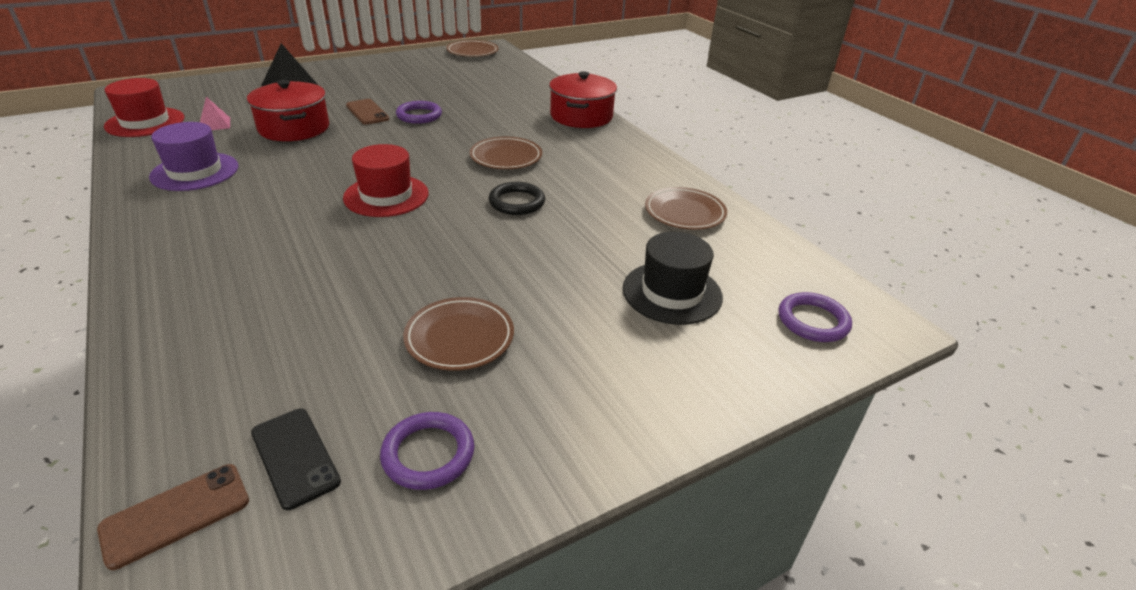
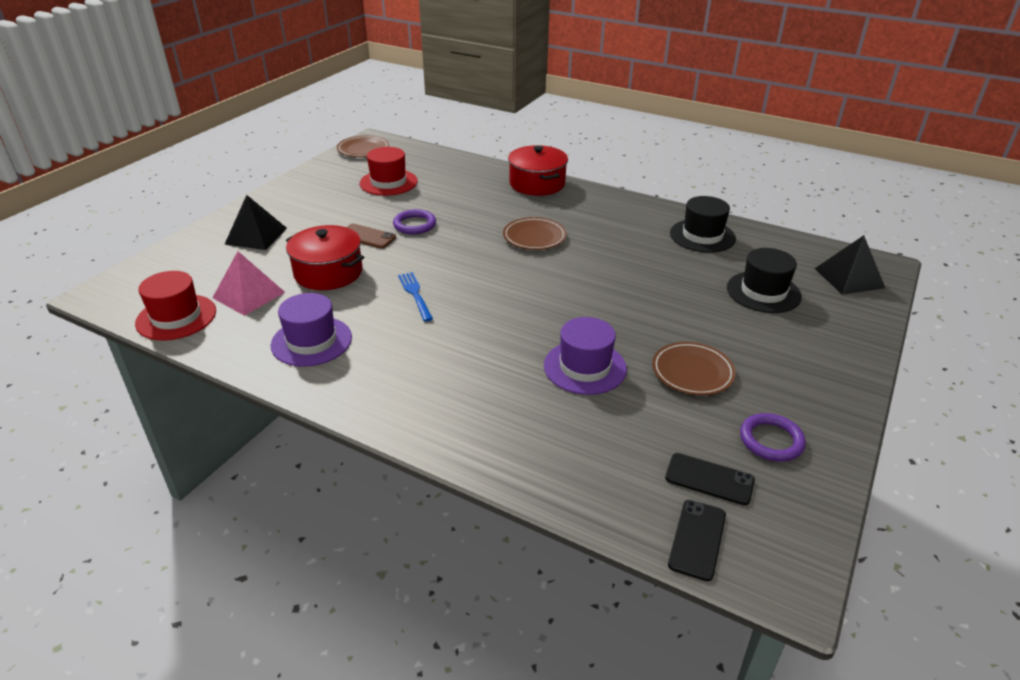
camera: 30 degrees left, 0 degrees up
brown phone [97,464,249,570] -> black phone [668,500,726,581]
pink pyramid [200,97,230,130] -> pink pyramid [213,251,285,316], size x1.72
red hat [343,144,429,217] -> red hat moved to [360,147,418,196]
black ring [488,182,545,215] -> none
brown plate [645,187,727,230] -> black hat [670,196,736,253]
purple ring [779,292,852,342] -> black pyramid [815,235,885,295]
none -> blue fork [398,272,433,322]
none -> purple hat [544,317,627,395]

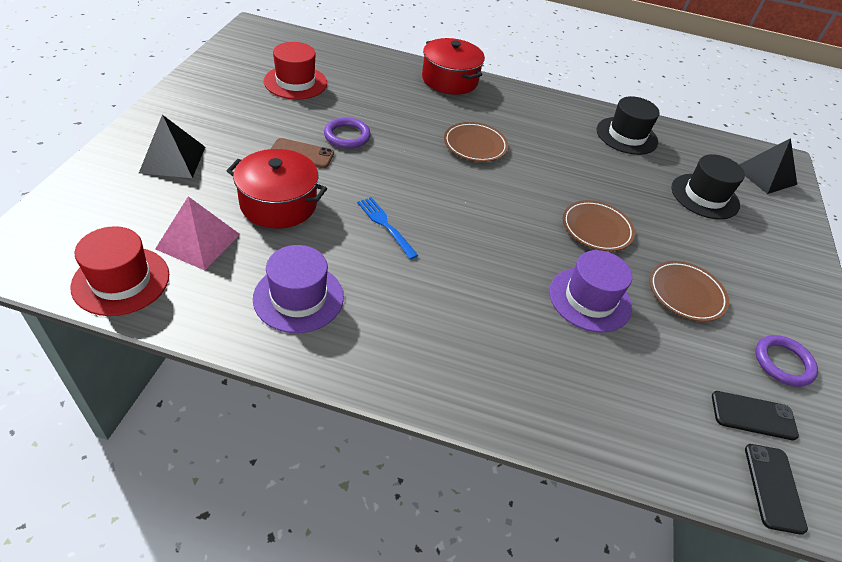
camera: 20 degrees left, 10 degrees up
brown plate [337,135,389,157] -> brown plate moved to [563,200,635,251]

